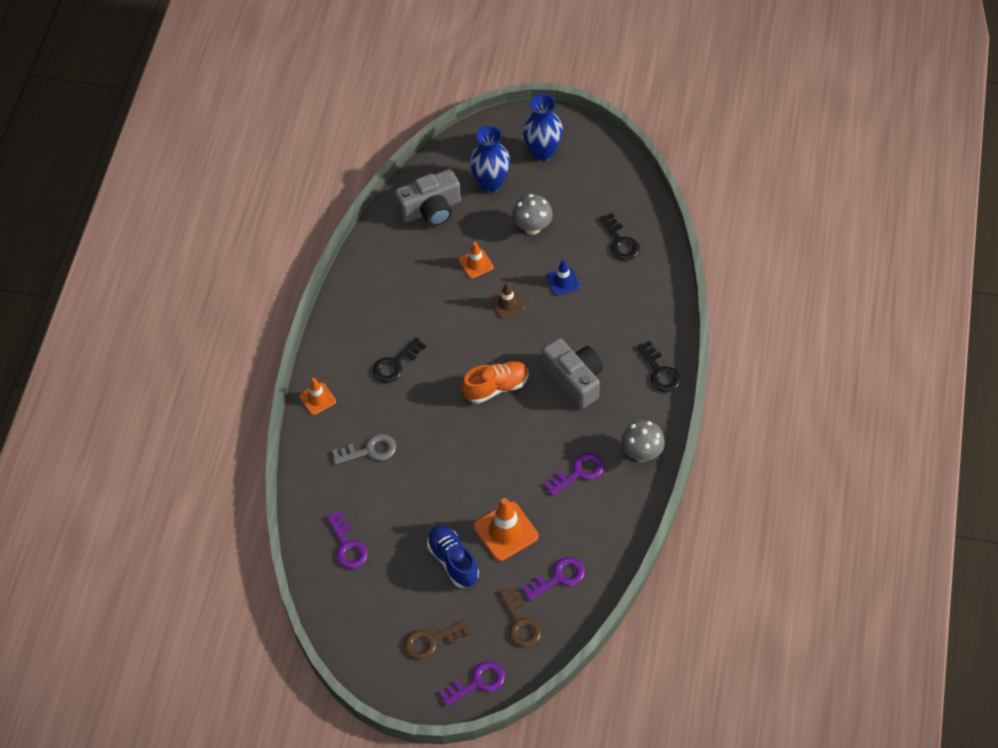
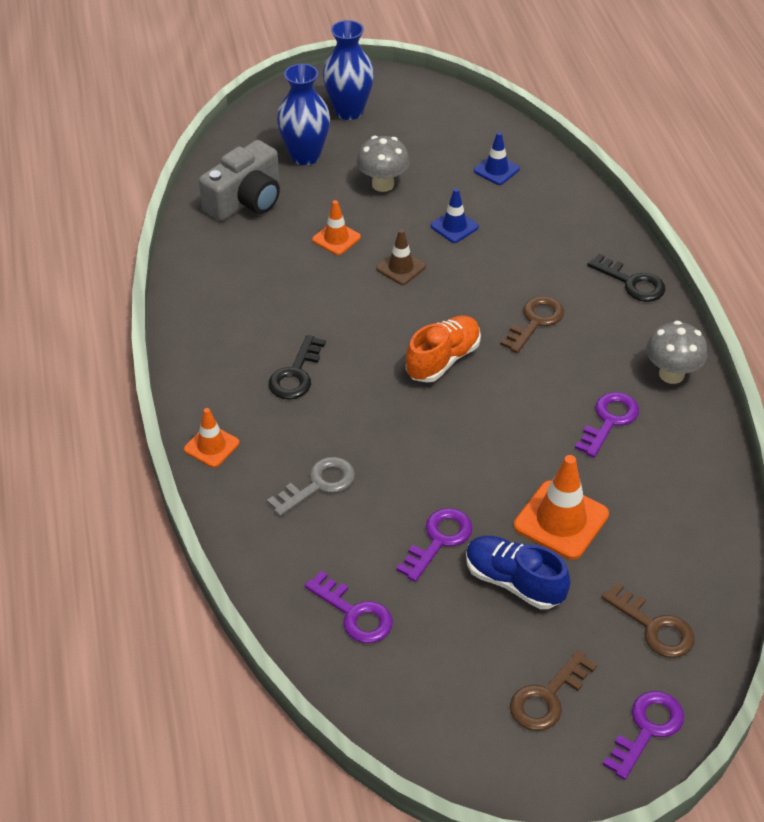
camera: 25 degrees left, 10 degrees down
purple key [522,557,585,601] -> purple key moved to [396,508,473,582]
grey camera [542,338,603,409] -> brown key [500,296,564,353]
black key [599,213,640,261] -> blue traffic cone [474,132,520,185]

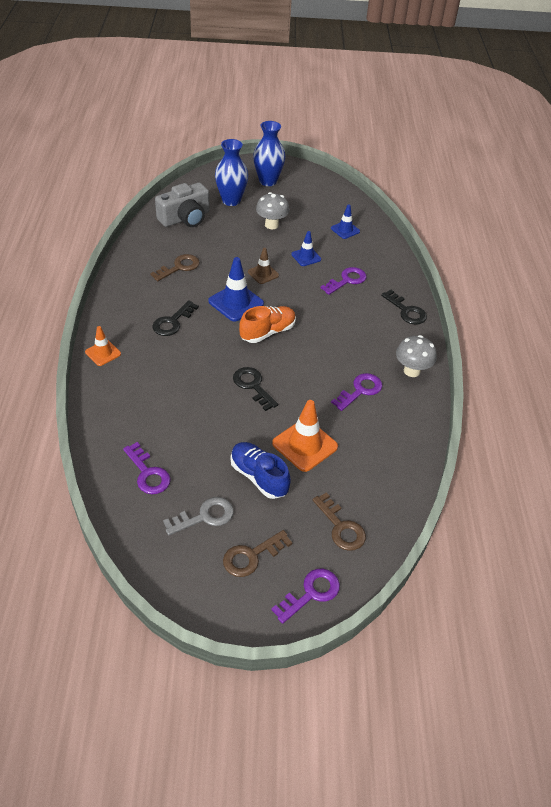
camera: 10 degrees right, 0 degrees up
grey key [267,457,355,517] -> grey key moved to [163,497,234,536]
orange traffic cone [312,200,361,255] -> none
purple key [396,508,473,582] -> purple key moved to [321,267,366,295]
brown key [500,296,564,353] -> brown key moved to [150,254,200,281]
none -> blue traffic cone [208,257,264,322]
none -> black key [233,367,278,411]

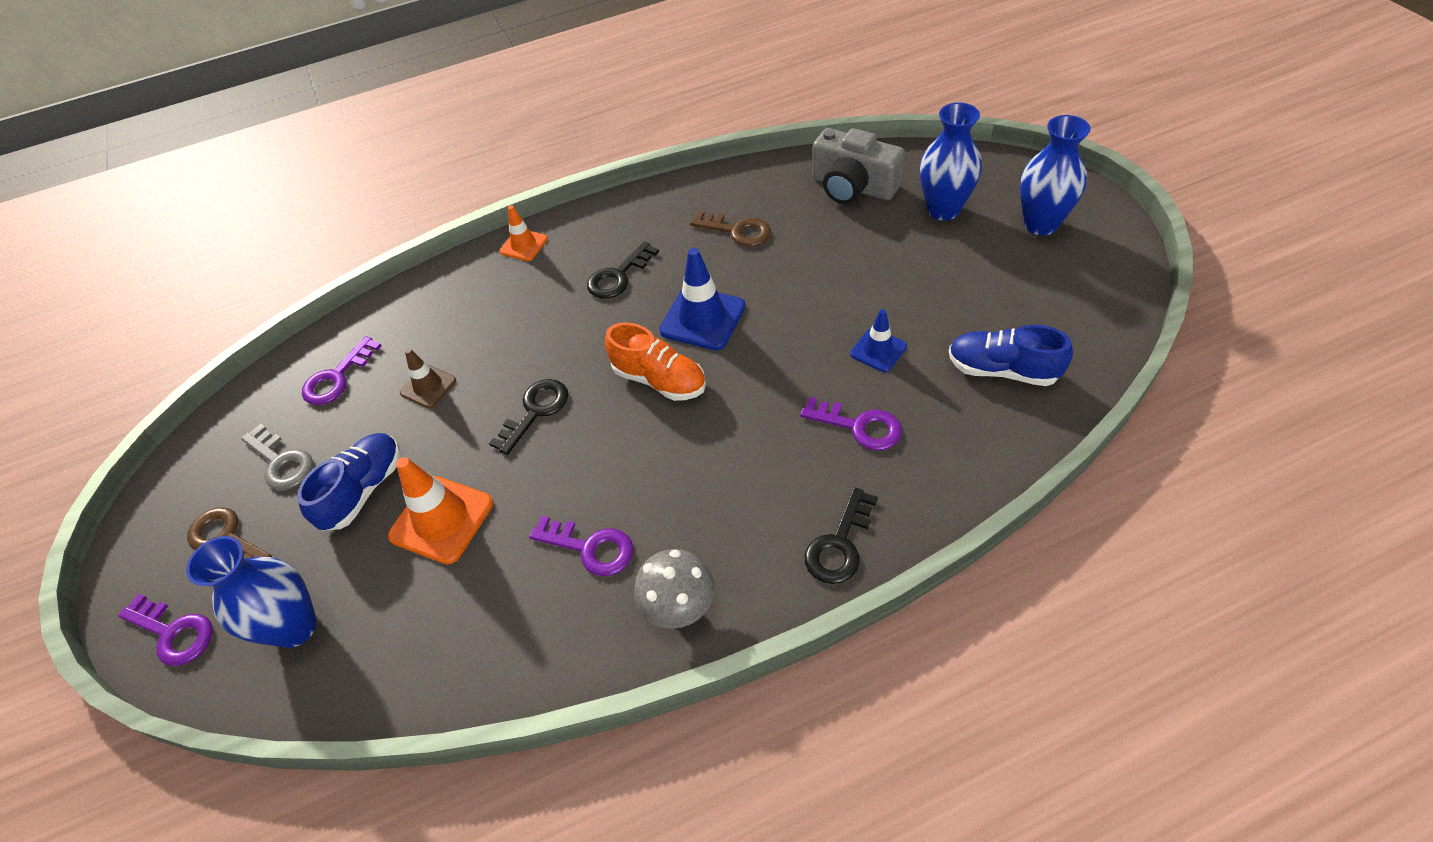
camera: 75 degrees right, 5 degrees up
black key [152,300,199,336] -> black key turned 60 degrees counterclockwise [587,242,659,299]
brown traffic cone [248,248,279,284] -> brown traffic cone moved to [400,348,456,408]
grey mushroom [256,192,290,229] -> none
brown key [313,492,366,551] -> blue vase [186,536,317,648]
blue traffic cone [331,204,360,239] -> blue shoe [949,325,1073,386]

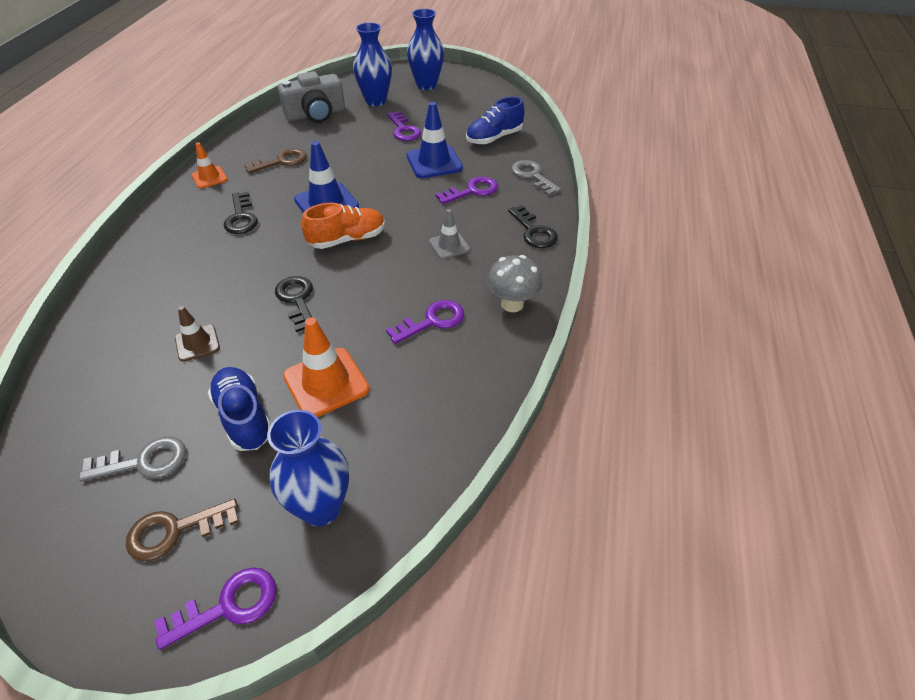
camera: 60 degrees left, 5 degrees down
purple key [302,336,382,405] -> purple key moved to [387,111,421,141]
orange traffic cone [500,205,548,261] -> orange traffic cone moved to [192,142,228,189]
blue traffic cone [850,309,907,372] -> blue traffic cone [407,102,463,178], size x1.68
none -> grey traffic cone [429,209,470,259]
none -> grey key [511,160,561,196]

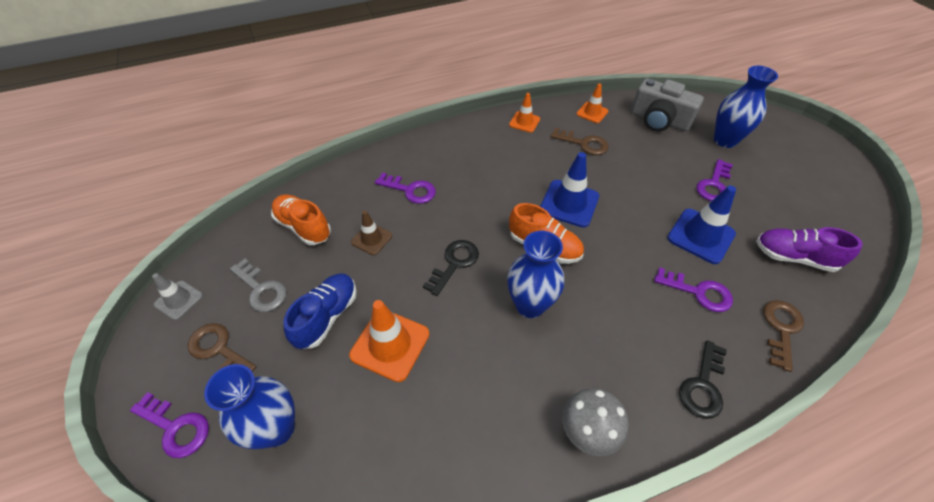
camera: 55 degrees right, 5 degrees up
black key [224,191,258,234] -> none
purple key [386,300,465,344] -> purple key moved to [375,173,436,204]
blue vase [407,9,444,90] -> blue vase moved to [507,231,564,318]
grey traffic cone [429,209,470,259] -> grey traffic cone moved to [152,273,203,320]
blue shoe [466,97,524,145] -> purple shoe [756,227,863,272]
grey key [511,160,561,196] -> brown key [763,300,804,372]
none -> orange shoe [271,194,331,245]
none -> orange traffic cone [576,83,608,123]

